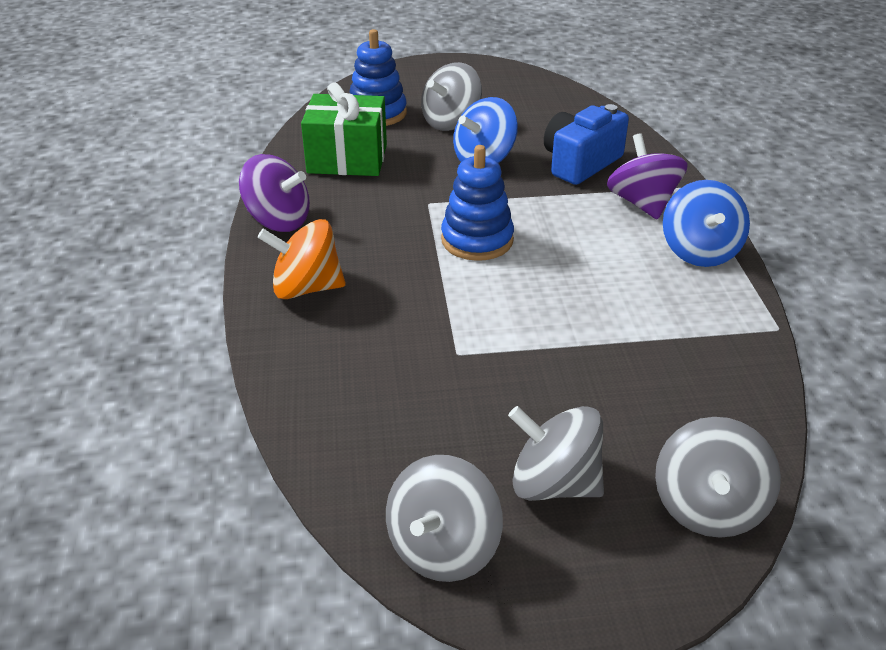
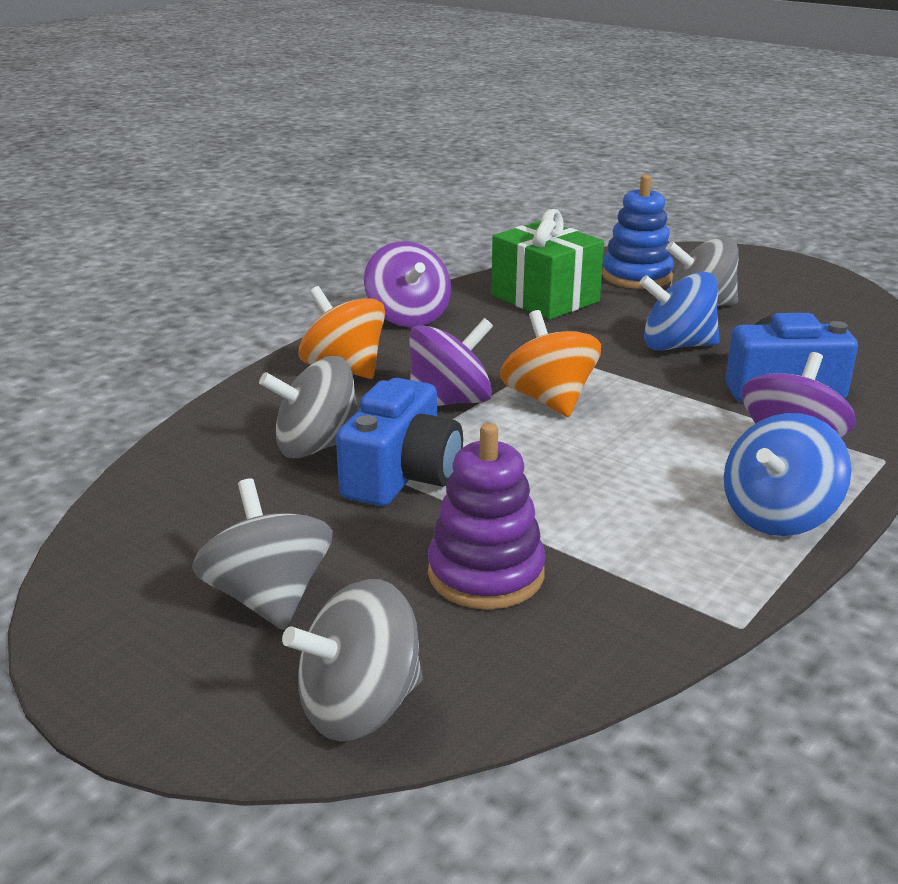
camera: 45 degrees right, 10 degrees down
grey spinning top [386,455,503,582] -> grey spinning top moved to [259,356,359,458]
blue stacking toy [441,145,514,261] -> orange spinning top [500,310,601,417]
none -> blue camera [336,378,463,506]
none -> purple spinning top [410,318,493,406]
none -> purple stacking toy [428,423,546,609]

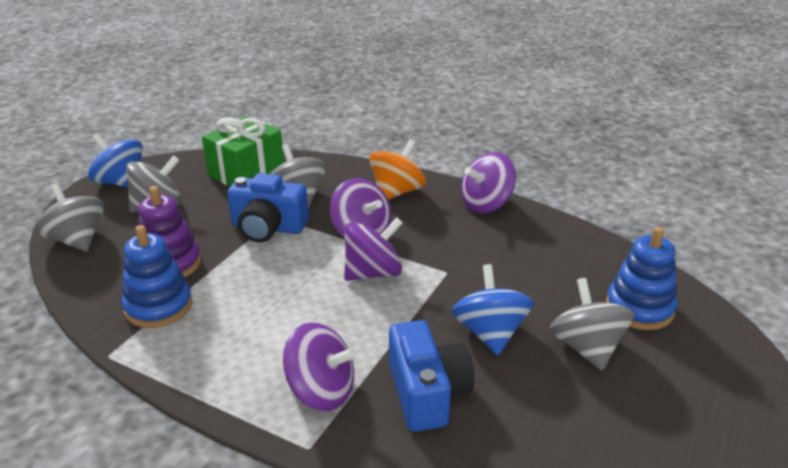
camera: 80 degrees right, 5 degrees up
green gift [491,209,604,320] -> green gift moved to [202,116,284,187]
orange spinning top [500,310,601,417] -> purple spinning top [344,217,403,281]
blue spinning top [724,413,852,536] -> blue spinning top moved to [88,133,143,187]
none -> blue stacking toy [121,225,192,328]

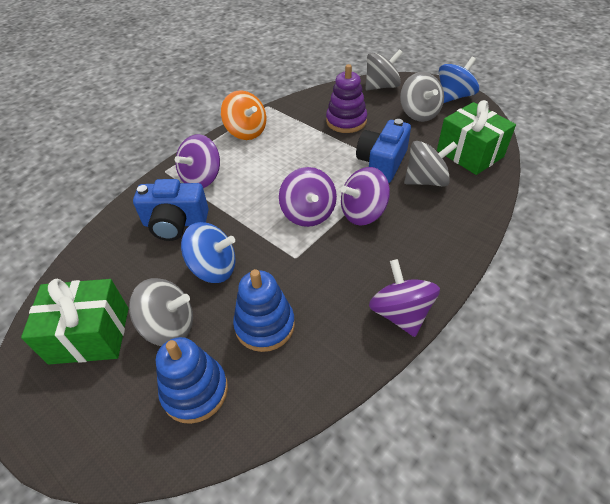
camera: 105 degrees right, 15 degrees up
blue stacking toy [121,225,192,328] -> blue stacking toy moved to [233,269,295,352]
orange spinning top [369,139,426,200] -> orange spinning top moved to [221,90,266,140]
none -> green gift [21,279,128,365]

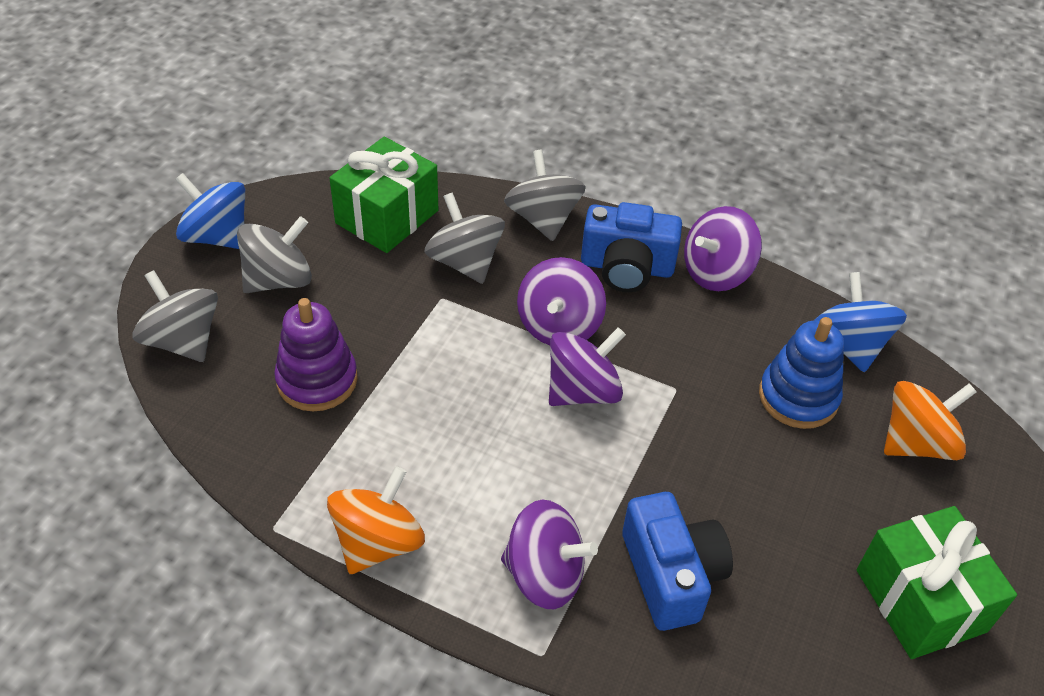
camera: 110 degrees left, 0 degrees up
grey spinning top [129,278,193,346] -> grey spinning top moved to [504,150,586,241]
blue stacking toy [156,337,228,424] -> orange spinning top [884,381,977,460]
blue spinning top [181,222,236,283] -> blue spinning top moved to [814,272,907,372]
purple spinning top [341,167,390,226] -> purple spinning top turned 60 degrees clockwise [517,257,606,345]
blue camera [356,119,411,183] -> blue camera moved to [581,202,682,292]

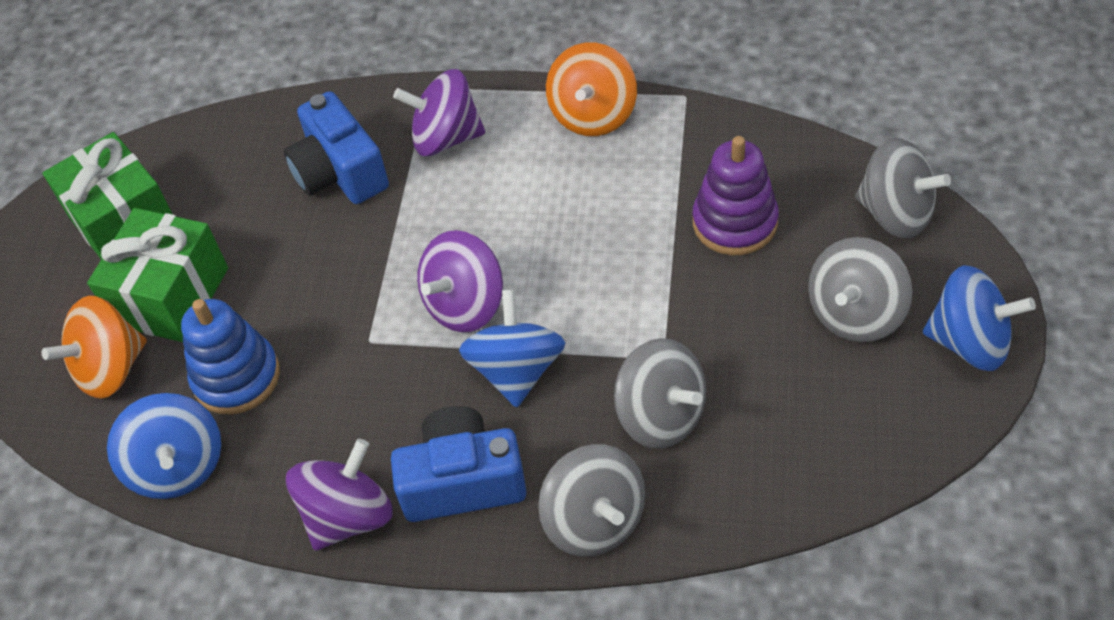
camera: 170 degrees right, 5 degrees up
green gift [329,137,438,253] -> green gift moved to [87,208,228,342]
purple spinning top [517,257,606,345] -> blue spinning top [459,289,565,408]

